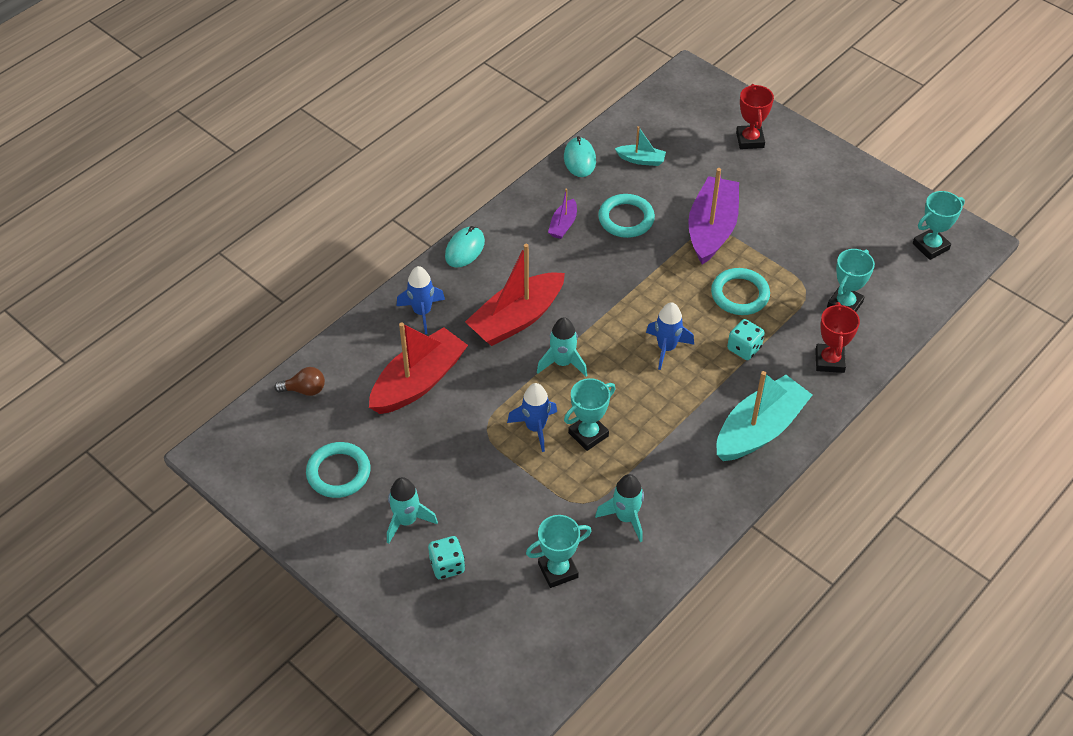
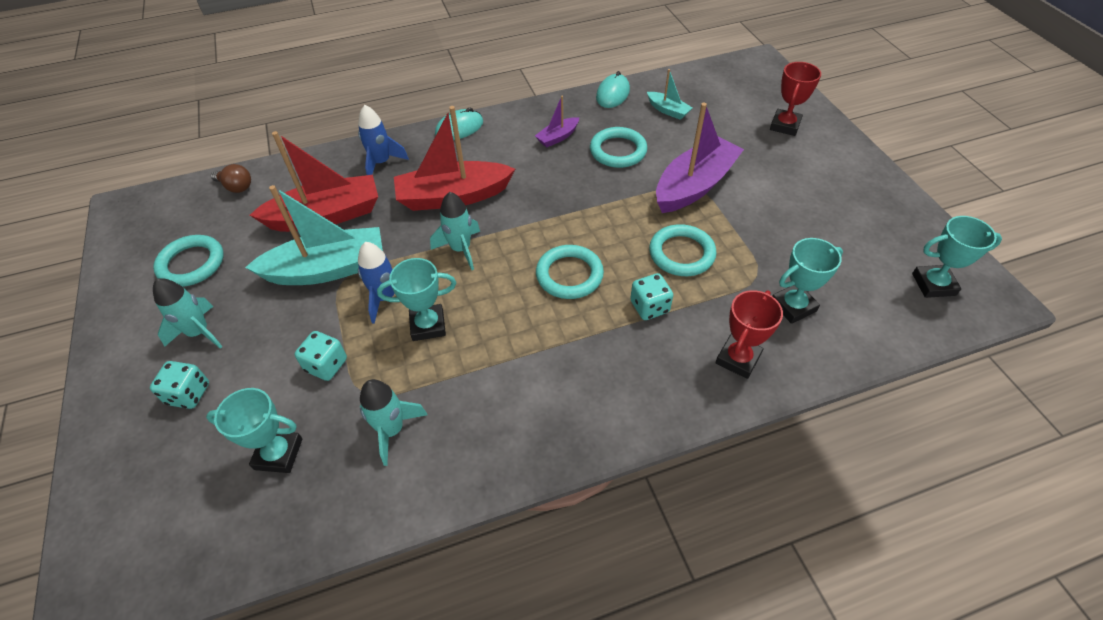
camera: 30 degrees right, 0 degrees up
blue rocket [646,302,694,370] -> turquoise ring [536,245,604,299]
turquoise boat [716,371,812,461] -> turquoise boat moved to [245,185,383,285]
none -> turquoise dice [295,331,347,381]

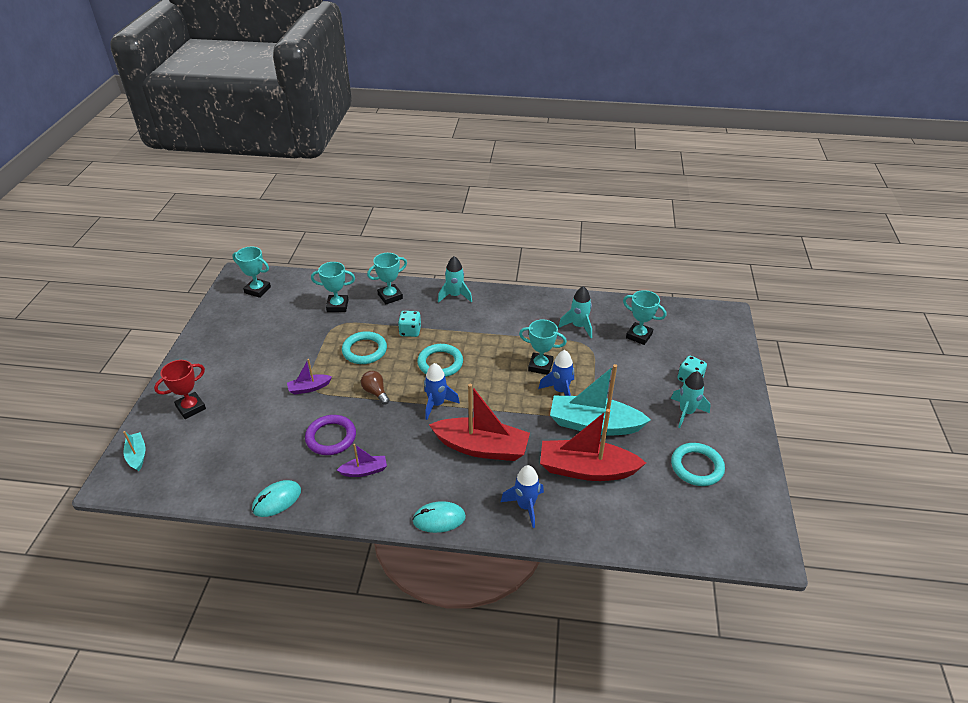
camera: 155 degrees left, 10 degrees down
brown light bulb [211,164,251,193] -> brown light bulb moved to [361,371,390,405]
turquoise dice [295,331,347,381] -> none
turquoise rocket [430,192,480,270] -> turquoise rocket moved to [438,256,472,303]
turquoise ring [590,127,647,168] -> purple ring [305,415,356,455]
turquoise boat [647,69,692,120] -> turquoise boat moved to [123,431,146,471]
purple boat [656,103,744,213] -> purple boat [287,359,332,395], size x0.48
red trophy [715,290,783,379] -> turquoise trophy [367,253,407,304]
none -> blue rocket [424,363,460,420]

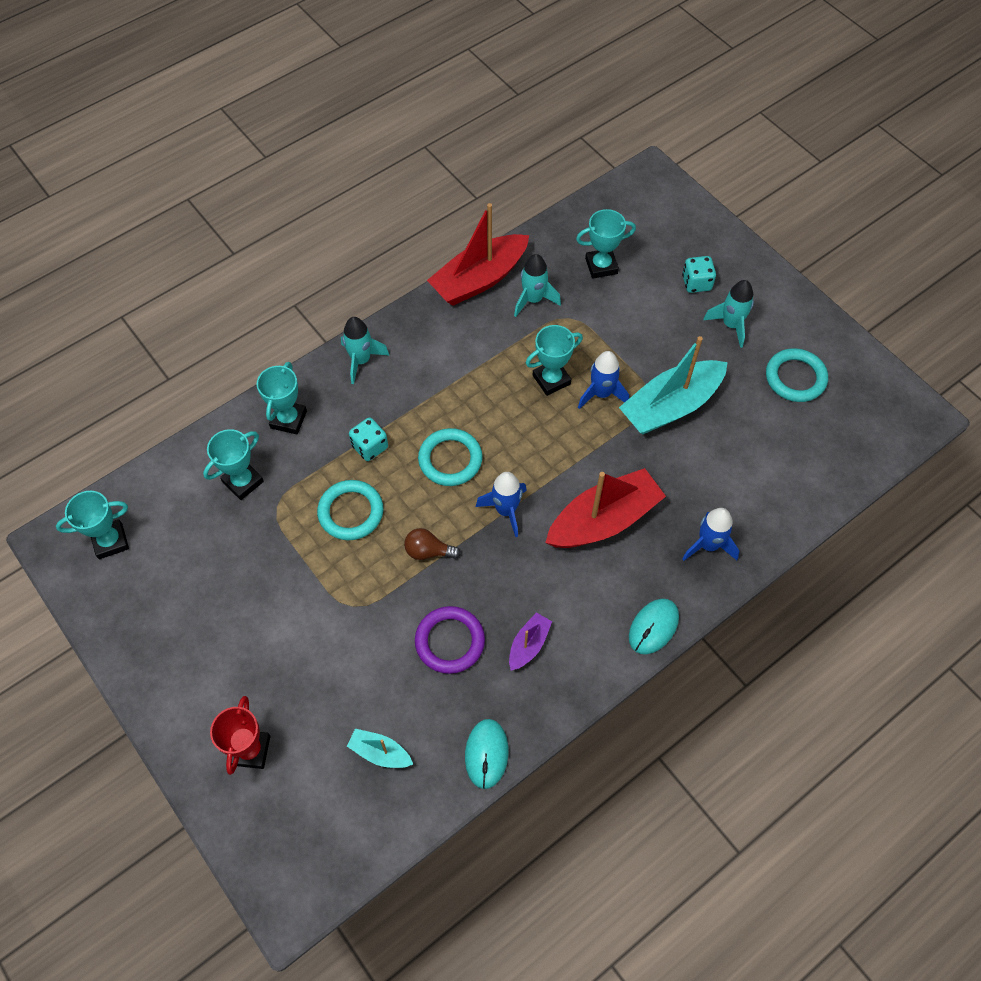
camera: 45 degrees left, 20 degrees up
turquoise boat [123,431,146,471] -> turquoise boat moved to [347,728,413,768]
purple boat [287,359,332,395] -> none
red boat [540,409,646,481] -> red boat moved to [427,203,529,306]

